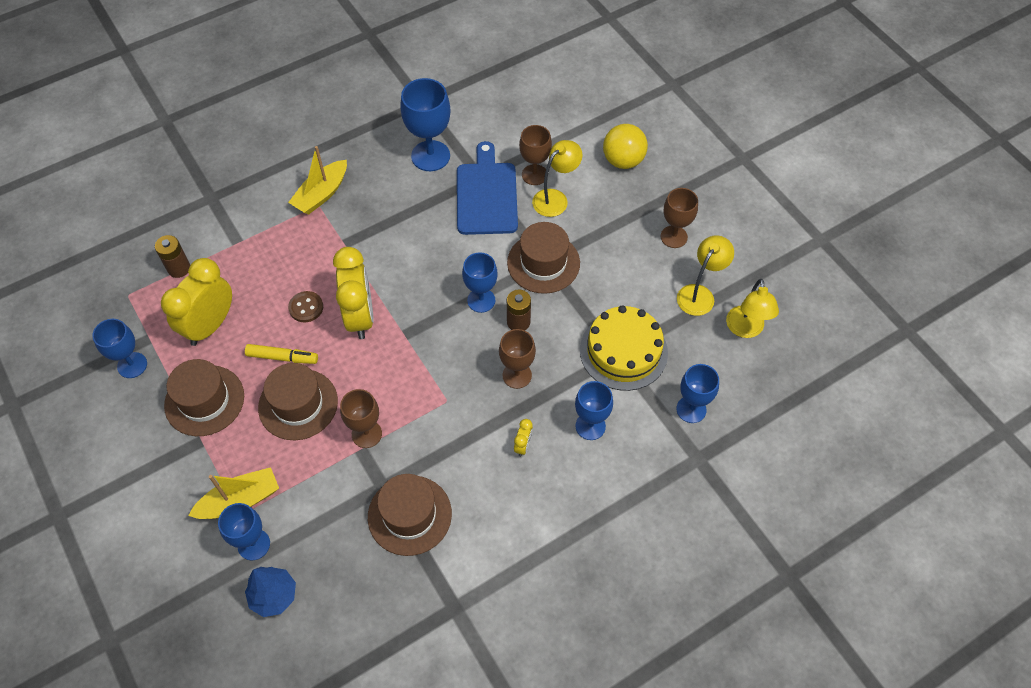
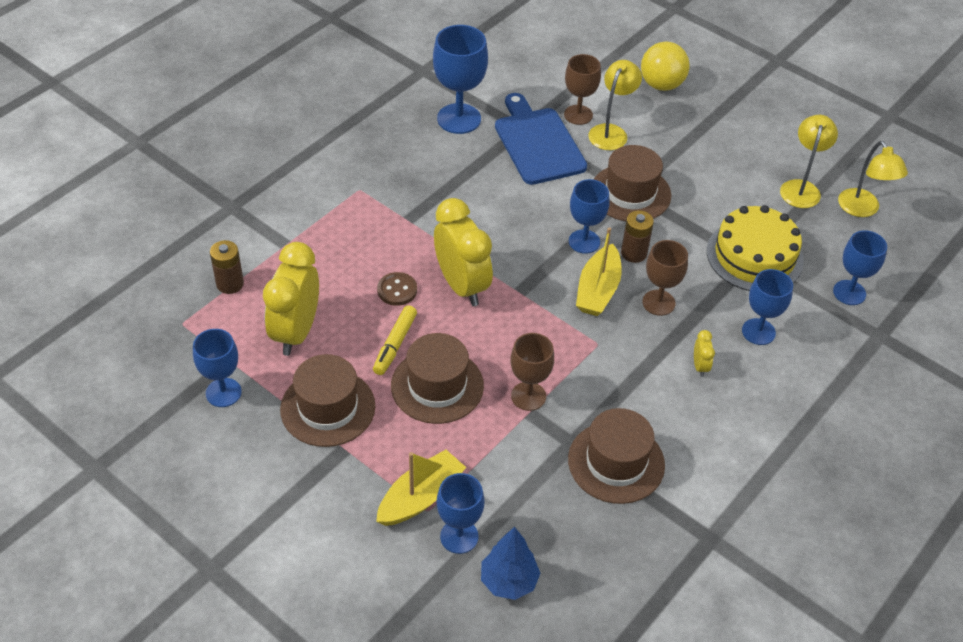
camera: 20 degrees left, 10 degrees down
yellow marker [245,344,318,364] -> yellow marker turned 120 degrees clockwise [373,305,417,375]
yellow boat [288,146,347,215] -> yellow boat moved to [576,227,622,316]
brown goblet [660,188,698,248] -> none

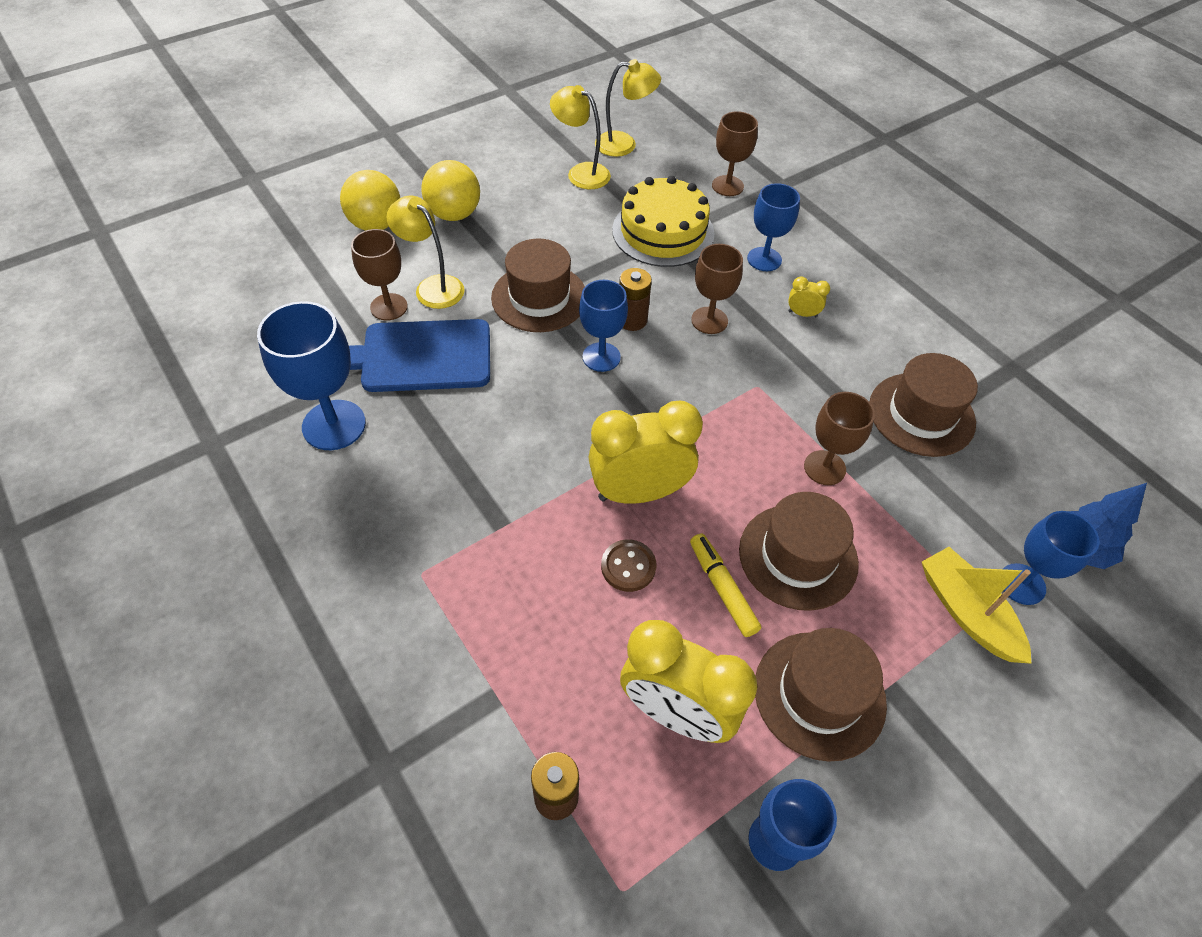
camera: 75 degrees left, 5 degrees up
yellow marker [373,305,417,375] -> yellow marker turned 150 degrees counterclockwise [690,533,761,637]
yellow boat [576,227,622,316] -> none
blue goblet [833,230,887,305] -> brown goblet [712,111,758,196]
none -> yellow ball [421,160,480,221]

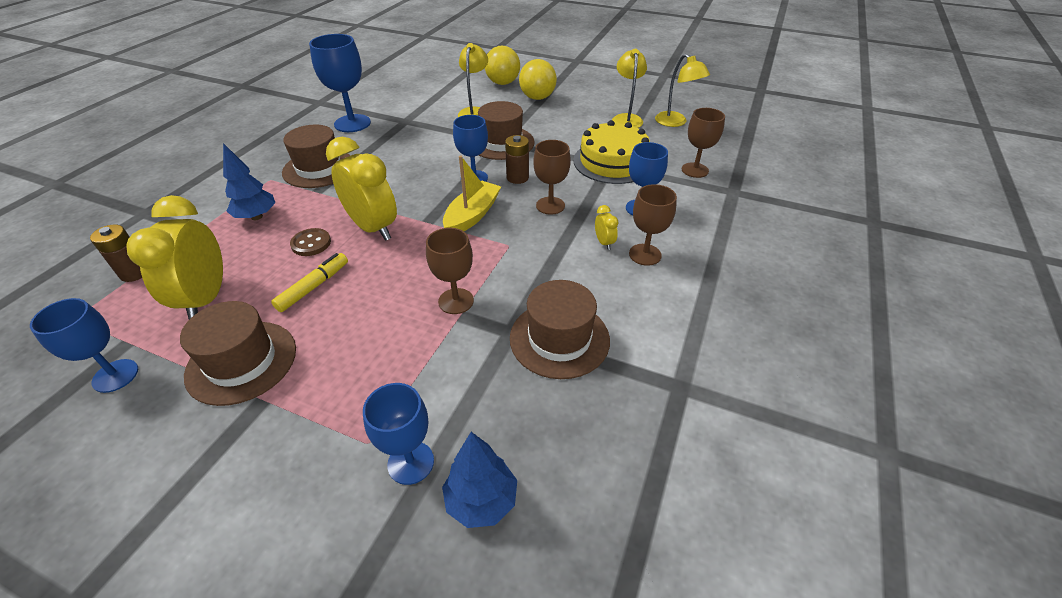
camera: 60 degrees right, 10 degrees down
blue cutting board [349,319,490,392] -> none
brown goblet [351,229,408,321] -> brown goblet moved to [629,184,677,266]
brown hat [739,492,859,611] -> brown hat moved to [282,125,351,188]
yellow boat [922,547,1032,664] -> yellow boat moved to [443,156,501,231]
none -> blue tree [223,143,275,220]

